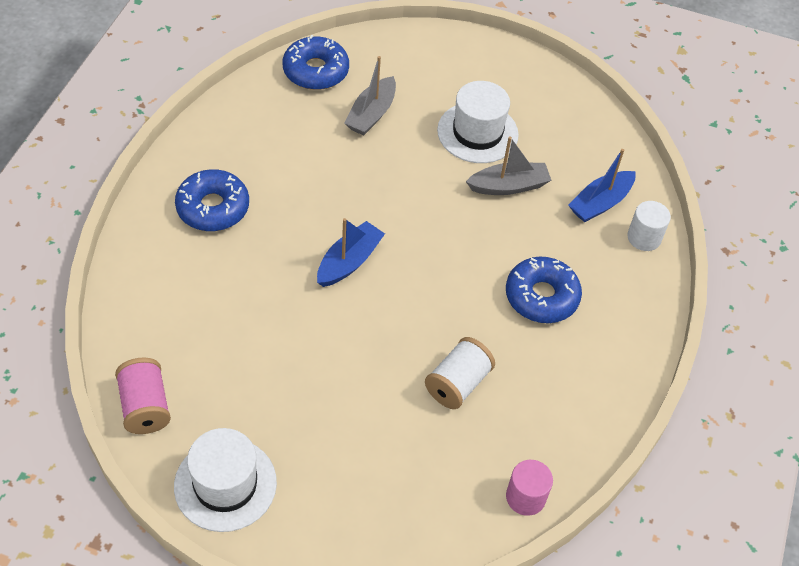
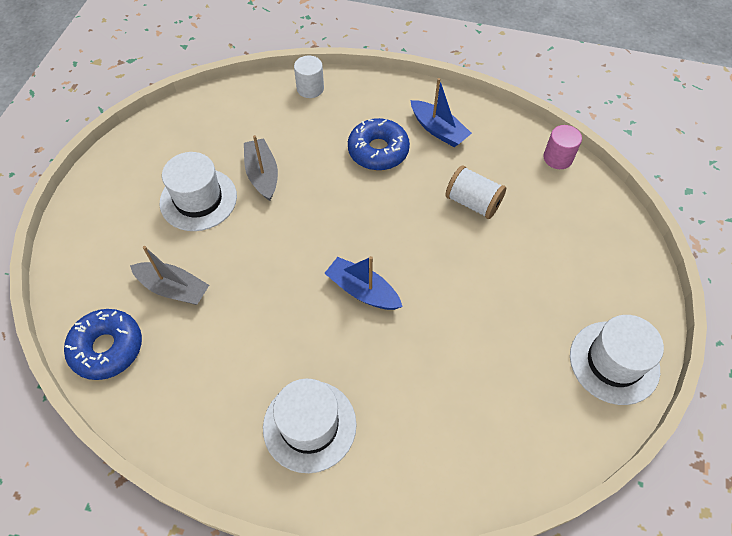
camera: 90 degrees left, 5 degrees up
pink spool [115,358,171,434] -> none
blue donut [175,169,249,231] -> white hat [263,378,357,473]
blue boat [568,149,636,222] -> blue boat moved to [411,78,472,147]

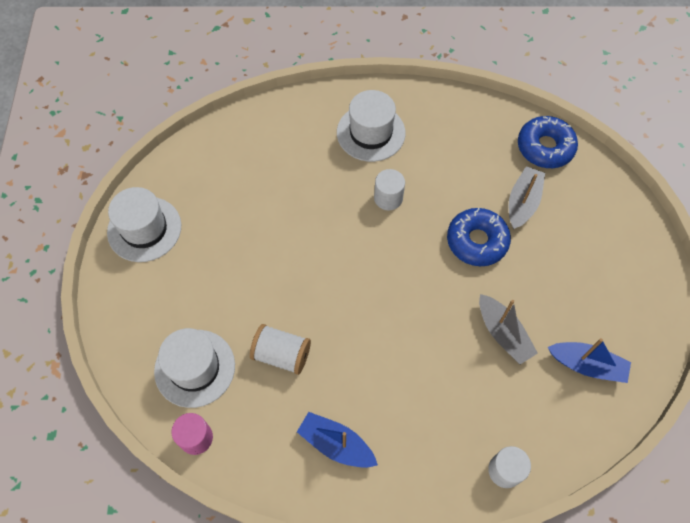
camera: 165 degrees right, 5 degrees up
grey boat [130,246,209,305] -> grey boat turned 105 degrees clockwise [509,166,545,229]
white hat [160,152,237,231] -> white hat moved to [154,328,235,408]
blue boat [324,256,403,310] -> blue boat moved to [548,338,631,383]
blue donut [348,118,410,171] -> blue donut moved to [447,208,511,266]
none -> white cylinder [374,169,405,210]

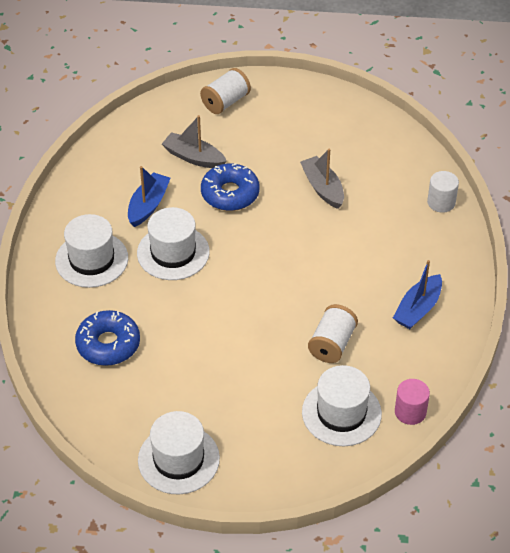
camera: 85 degrees left, 15 degrees down
white cylinder [374,169,405,210] -> white hat [137,207,210,280]
grey boat [479,294,538,364] -> grey boat turned 90 degrees counterclockwise [300,149,344,209]
blue donut [518,116,578,168] -> blue donut moved to [75,310,140,366]
blue boat [548,338,631,383] -> blue boat moved to [128,166,170,227]
none -> white spool [200,68,251,114]

